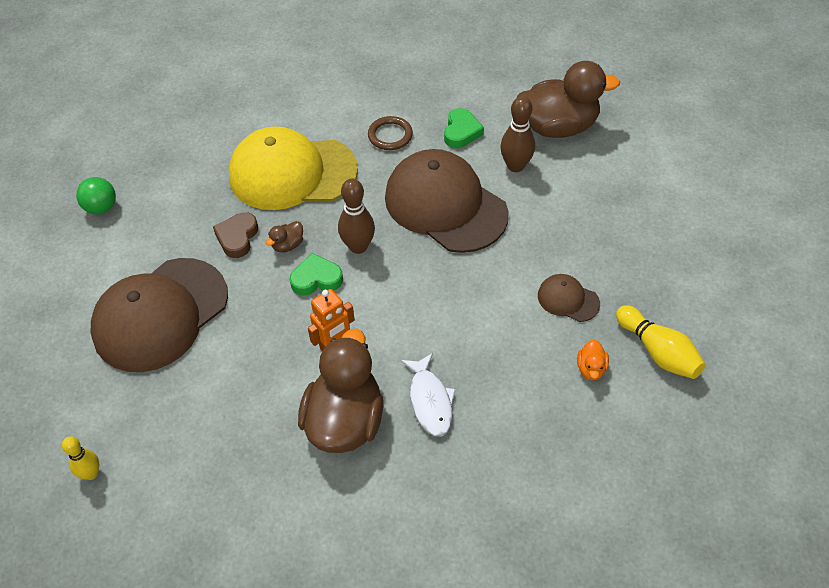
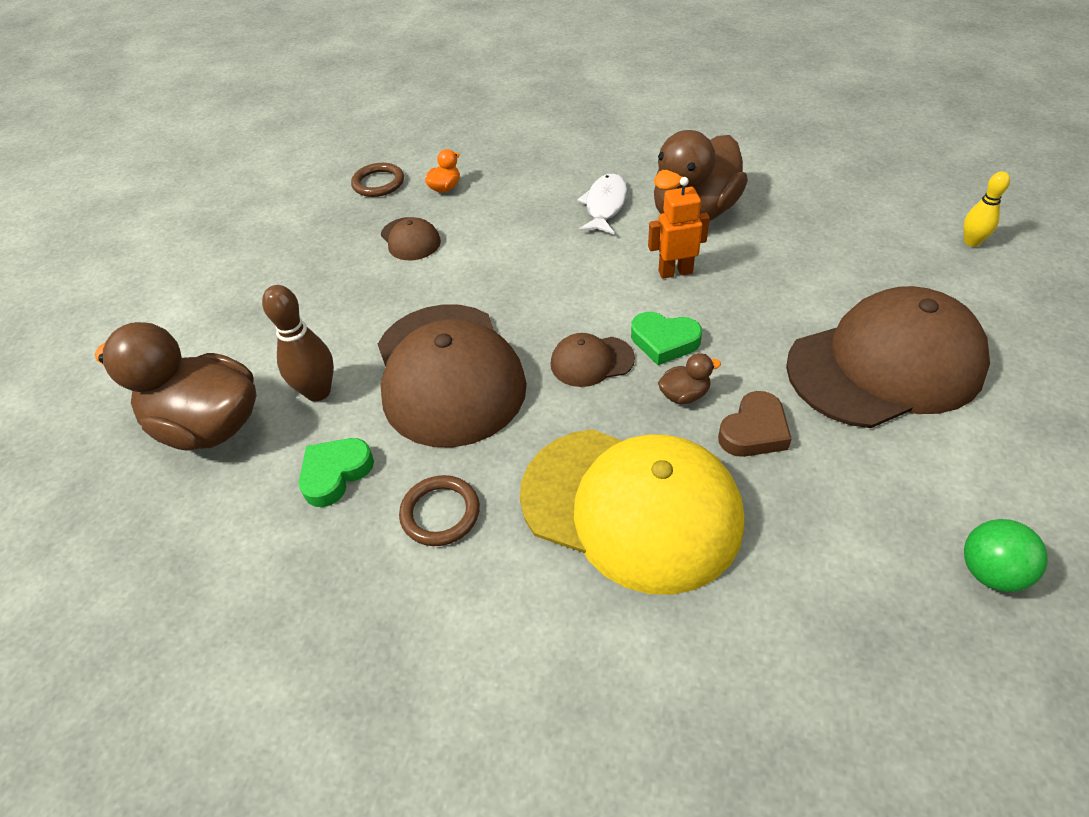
camera: 150 degrees left, 5 degrees down
brown bowling pin [338,178,375,254] -> brown cap [551,333,635,387]
yellow bowling pin [616,305,706,379] -> brown ring [351,163,404,197]

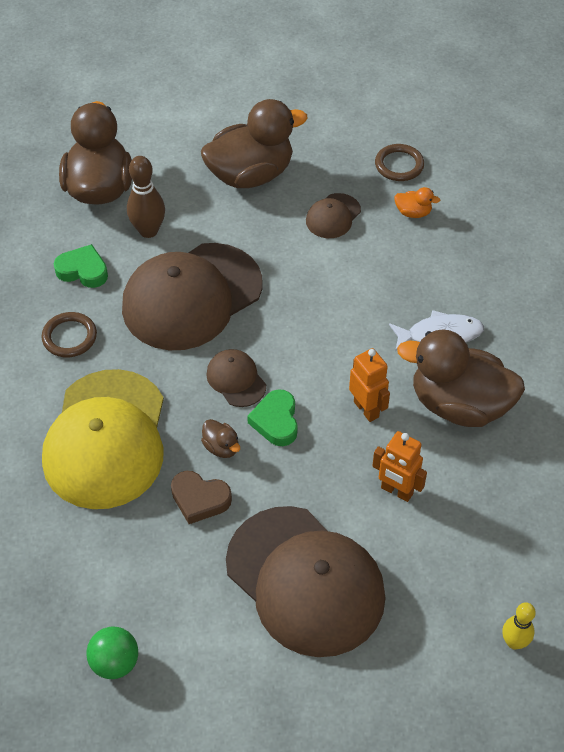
camera: 65 degrees right, 5 degrees up
none -> brown duck [201,99,308,188]
none -> orange robot [372,431,427,502]

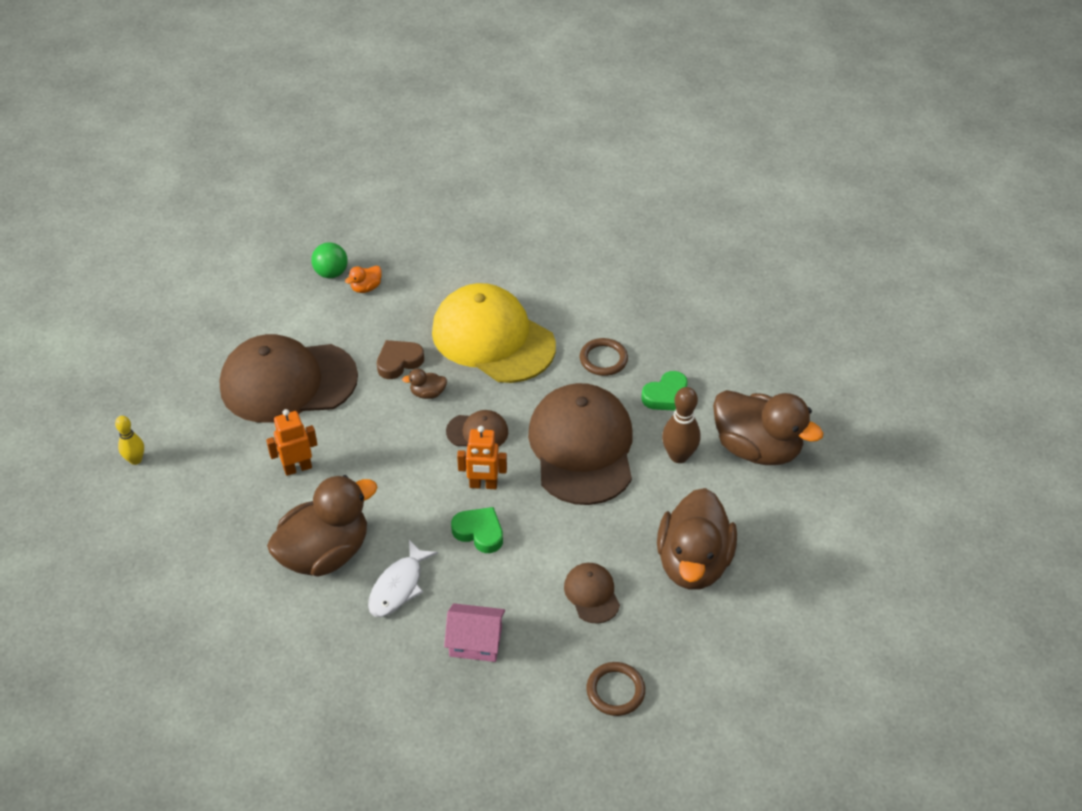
camera: 125 degrees right, 5 degrees down
green heart [247,389,298,446] -> green heart moved to [451,507,503,553]
orange robot [349,348,390,422] -> orange robot moved to [457,426,507,489]
orange duck [394,187,440,218] -> orange duck moved to [345,266,382,293]
none -> pink house [444,603,505,662]

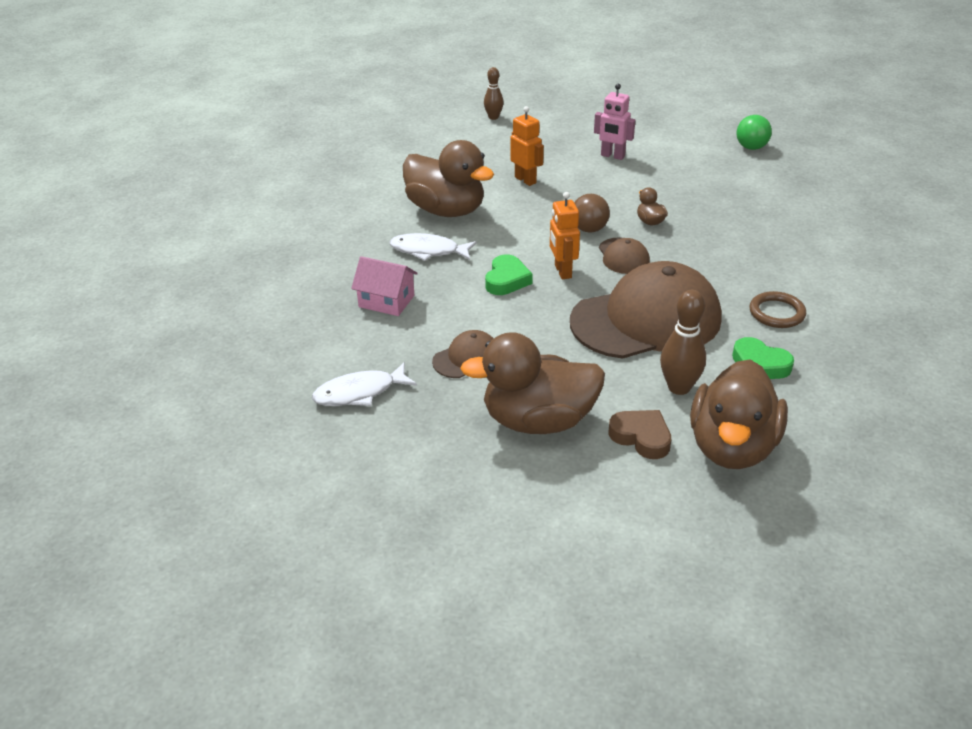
camera: 75 degrees right, 10 degrees down
yellow bowling pin [115,416,144,465] -> brown bowling pin [484,67,504,120]
brown cap [219,334,358,423] -> pink robot [594,84,635,160]
orange duck [345,266,382,293] -> none
brown heart [377,340,424,379] -> brown heart moved to [609,410,671,459]
yellow cap [432,283,556,383] -> none
pink house [444,603,505,662] -> pink house turned 60 degrees counterclockwise [351,256,418,316]
brown ring [586,662,645,716] -> white fish [312,362,417,406]
none -> brown ball [574,194,610,233]

